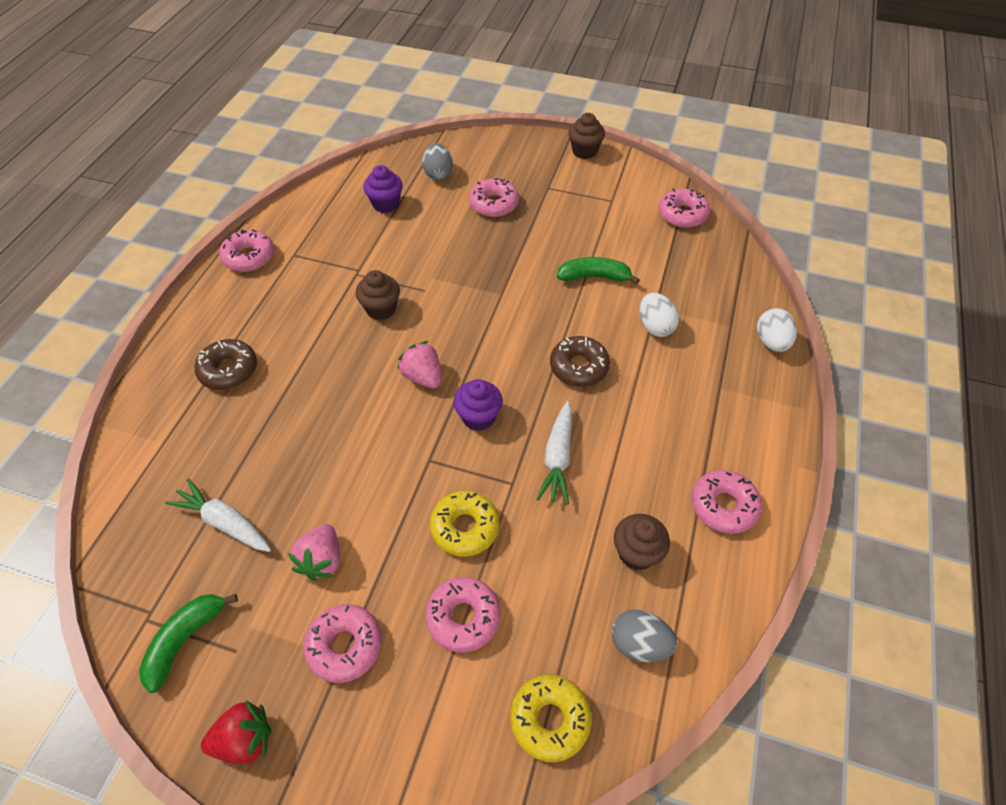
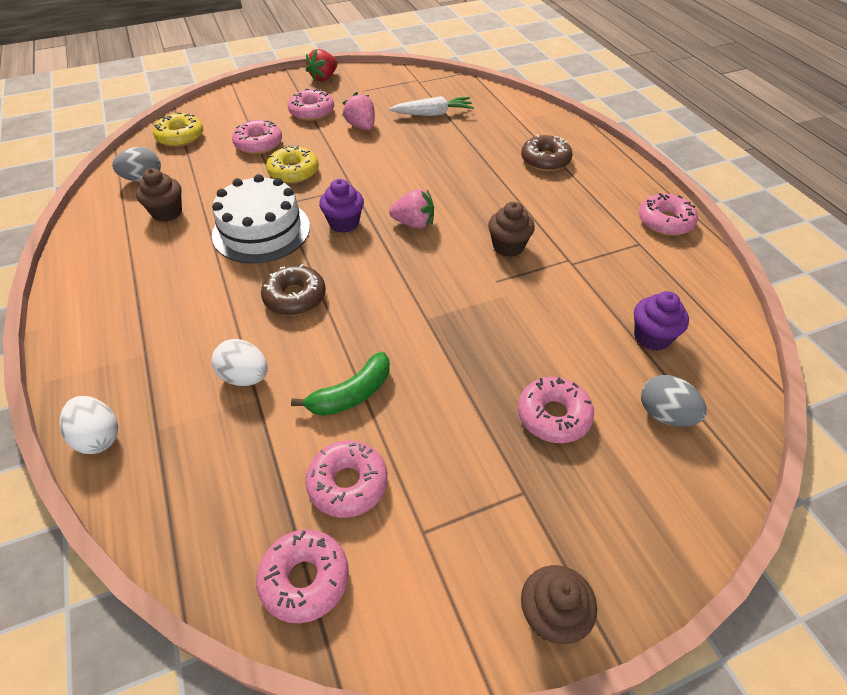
camera: 140 degrees right, 5 degrees down
green banana [139,594,238,693] -> none
white carrot [536,401,572,505] -> white cake [212,174,310,264]
pink donut [692,470,762,534] -> pink donut moved to [305,440,388,518]

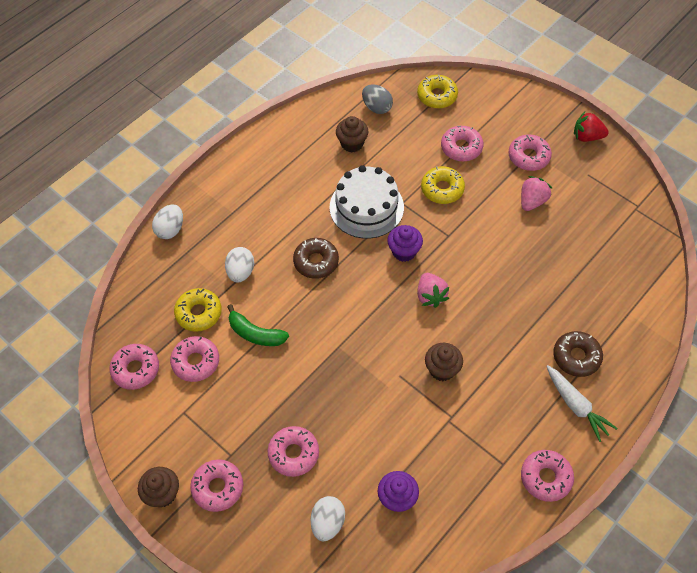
camera: 65 degrees right, 10 degrees up
white carrot [389,96,474,116] -> white carrot moved to [546,365,618,442]
grey egg [641,375,707,427] -> white egg [311,496,345,541]
none -> yellow donut [174,288,222,332]
none -> pink donut [190,459,243,512]

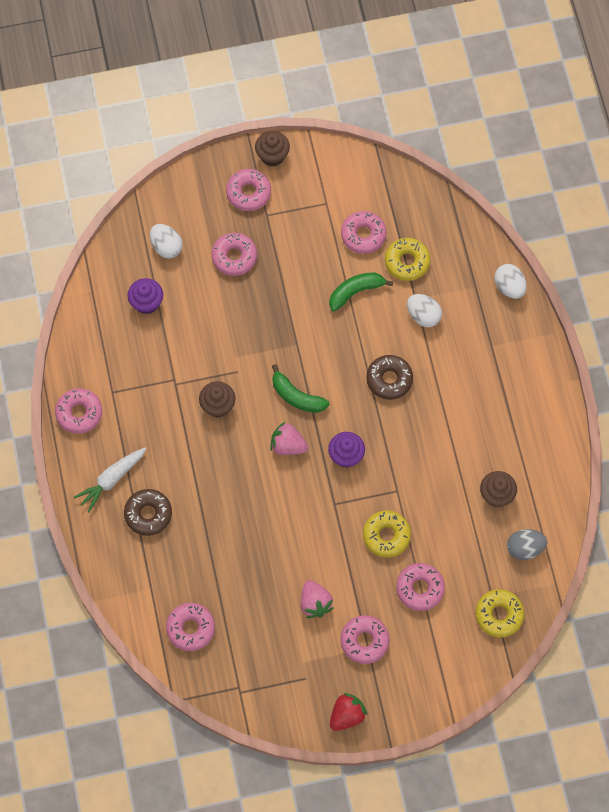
camera: 125 degrees right, 10 degrees up
pink donut [110,344,159,390] -> pink donut moved to [166,603,215,651]
white cake [330,165,404,239] -> none
white carrot [546,365,618,442] -> white carrot turned 45 degrees counterclockwise [74,448,146,513]
none -> green banana [272,364,330,413]

